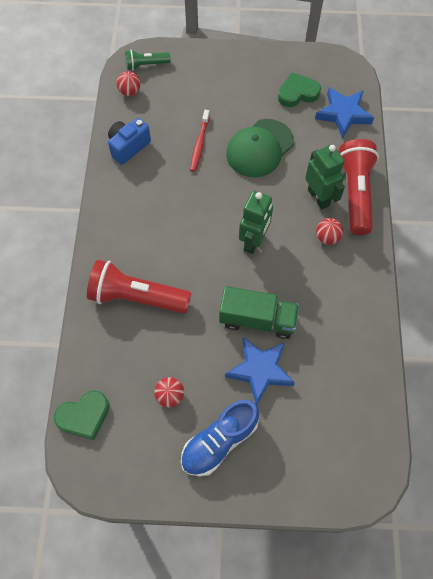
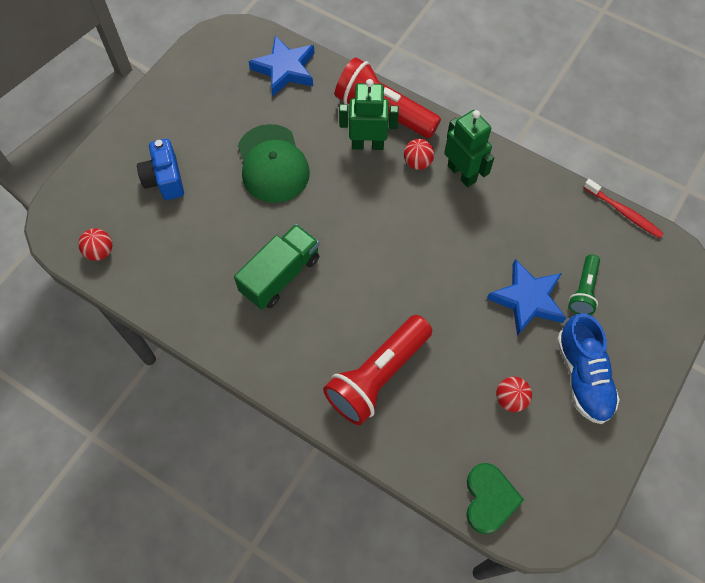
camera: 60 degrees left, 0 degrees up
blue camera [108,118,151,165] -> blue camera moved to [137,139,184,200]
green flashlight [125,50,170,70] -> green flashlight moved to [569,254,600,315]
red toothbrush [190,110,210,172] -> red toothbrush moved to [583,179,664,238]
green truck [219,286,299,339] -> green truck moved to [234,224,319,310]
green robot [239,191,273,254] -> green robot moved to [444,110,494,187]
green heart [278,72,321,107] -> none

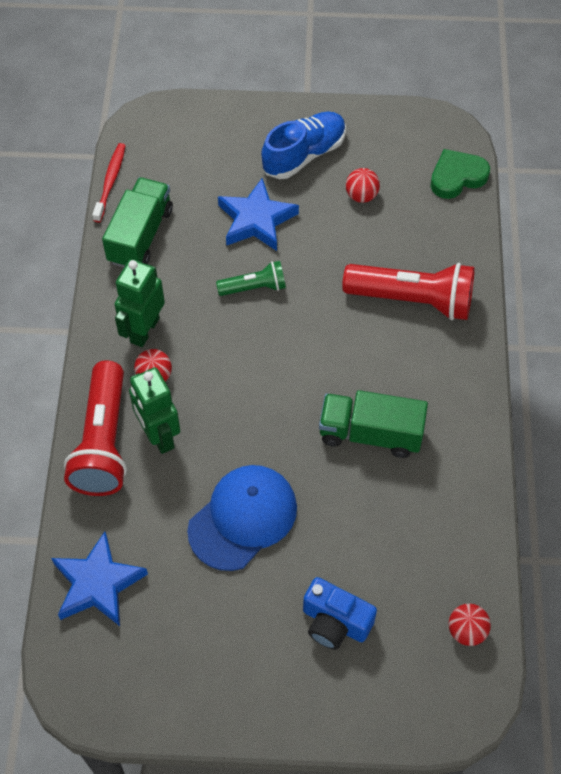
camera: 120 degrees left, 5 degrees down
blue camera [137,139,184,200] -> blue camera turned 75 degrees clockwise [303,577,377,650]
green cap [238,124,310,203] -> blue cap [187,465,297,571]
green flashlight [569,254,600,315] -> green flashlight moved to [216,261,286,296]
none -> green truck [102,177,173,267]

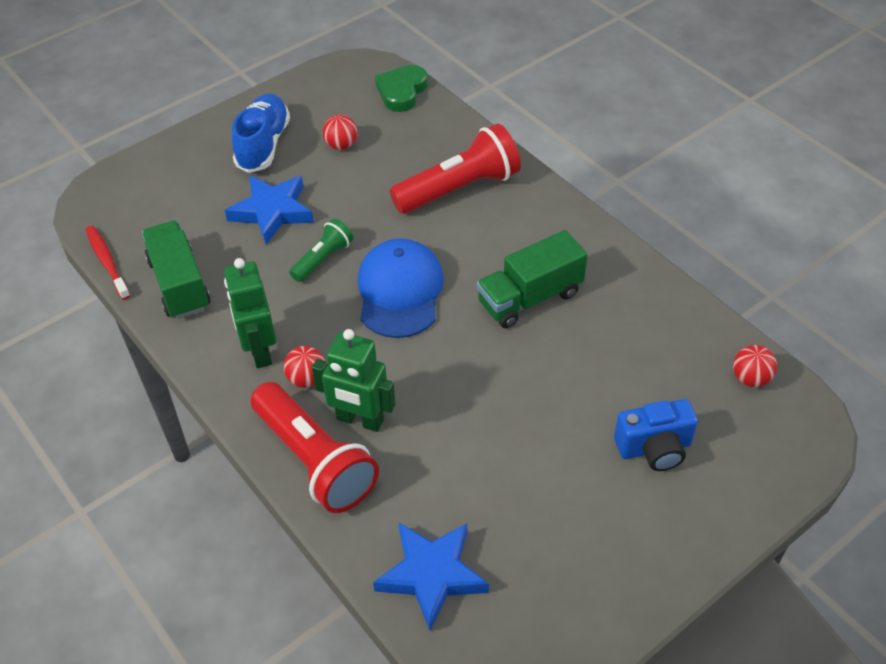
camera: 40 degrees left, 10 degrees down
blue cap [187,465,297,571] -> blue cap moved to [358,238,444,338]

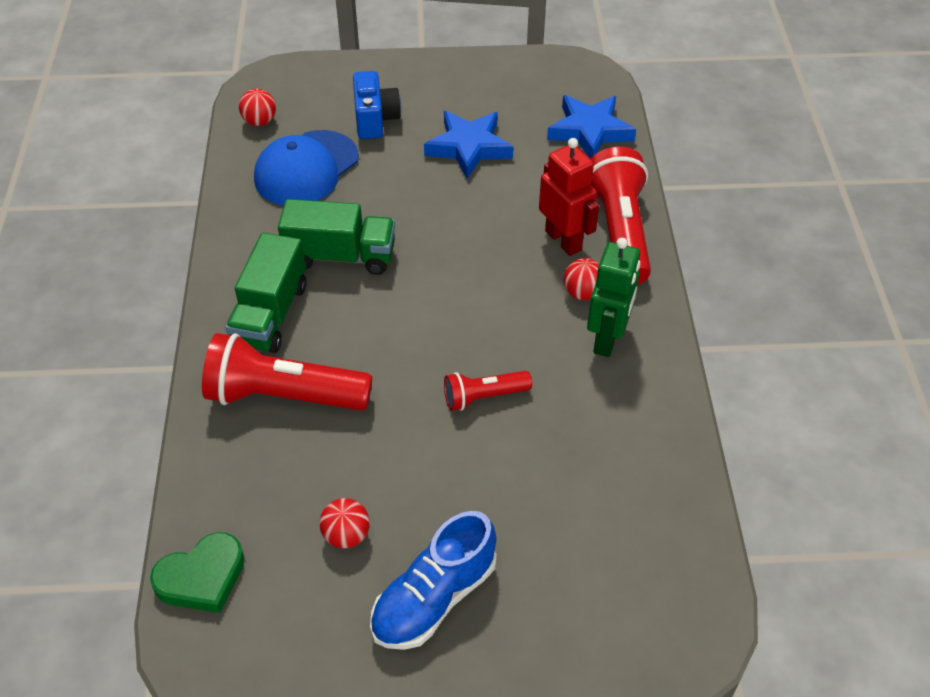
camera: 145 degrees left, 0 degrees up
red toothbrush [86,226,130,300] -> none
green truck [142,221,210,319] -> green truck moved to [225,233,307,353]
blue star [225,175,314,244] -> blue star moved to [424,111,513,179]
green flashlight [289,218,353,282] -> red flashlight [444,371,532,411]
green robot [312,329,395,432] -> red robot [539,138,599,256]
blue cap [358,238,444,338] -> blue cap moved to [254,130,359,205]
blue camera [614,399,698,471] -> blue camera turned 60 degrees clockwise [353,71,401,139]

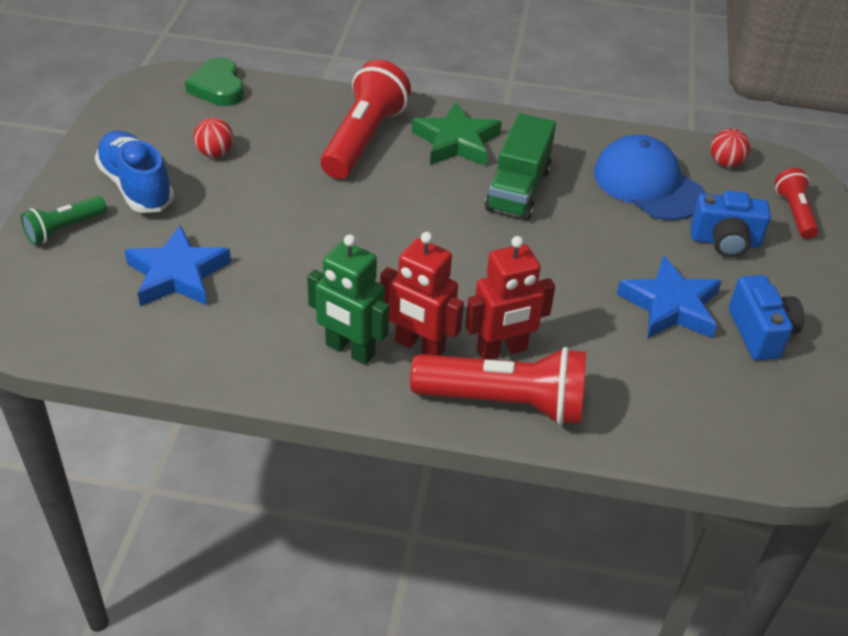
camera: 100 degrees right, 5 degrees down
green truck [225,233,307,353] -> green star [412,102,502,166]
red flashlight [444,371,532,411] -> red flashlight moved to [775,168,819,239]
blue star [547,95,636,159] -> blue star moved to [124,225,231,306]
red ball [564,258,599,300] -> red robot [380,232,464,356]
none -> green flashlight [21,196,107,245]
none -> blue camera [729,275,804,360]

